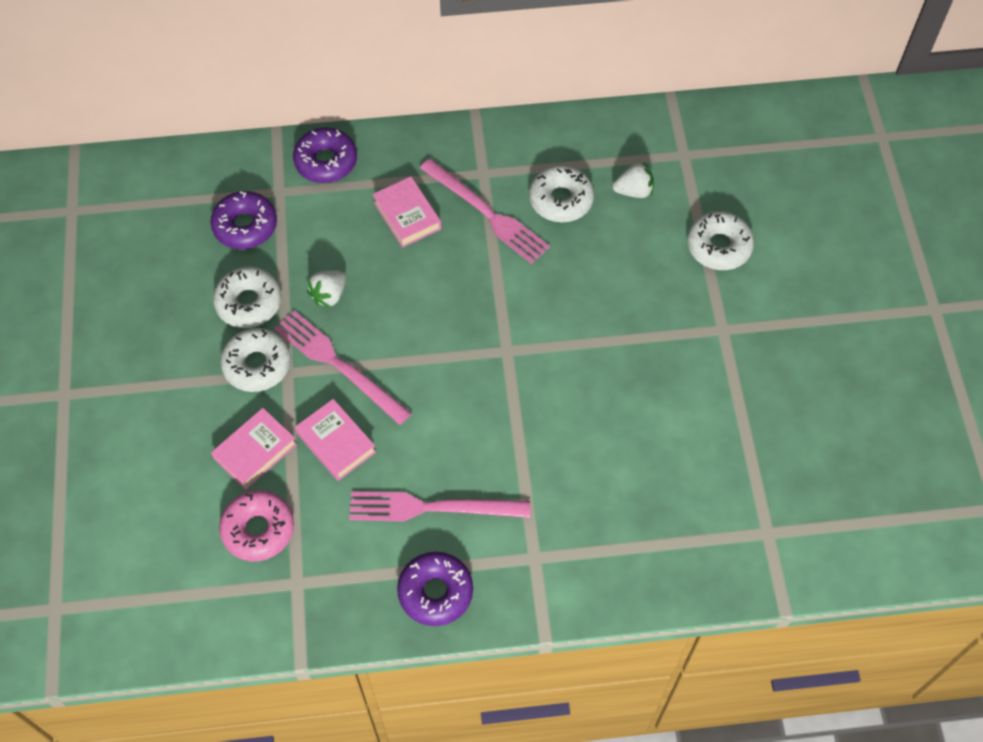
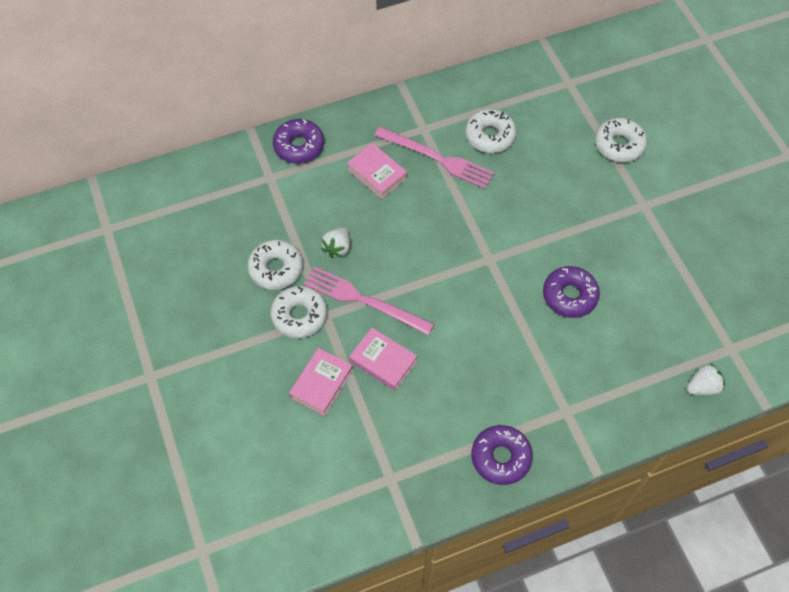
camera: 15 degrees left, 0 degrees up
purple donut [210,191,277,249] -> purple donut moved to [543,266,600,318]
pink donut [219,490,294,561] -> none
pink fork [349,491,530,522] -> none
white strawberry [613,162,654,198] -> white strawberry moved to [687,363,725,396]

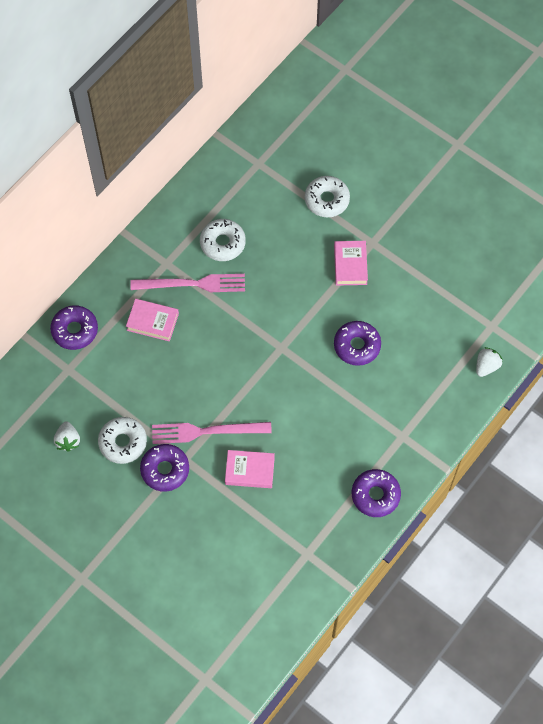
camera: 30 degrees left, 5 degrees up
white donut [270,286,327,338] -> purple donut [140,444,189,492]
pink book [289,348,353,416] -> pink book moved to [334,241,368,286]
white strawberry [321,227,350,258] -> white strawberry moved to [54,421,80,452]

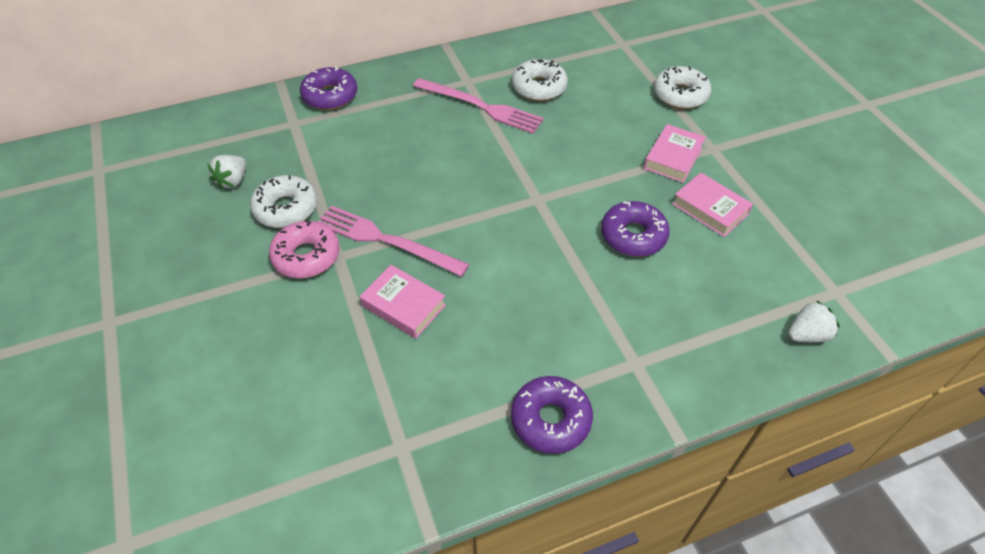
camera: 30 degrees right, 15 degrees down
pink book [126,299,179,342] -> pink book moved to [673,173,753,237]
purple donut [140,444,189,492] -> pink donut [269,220,340,278]

